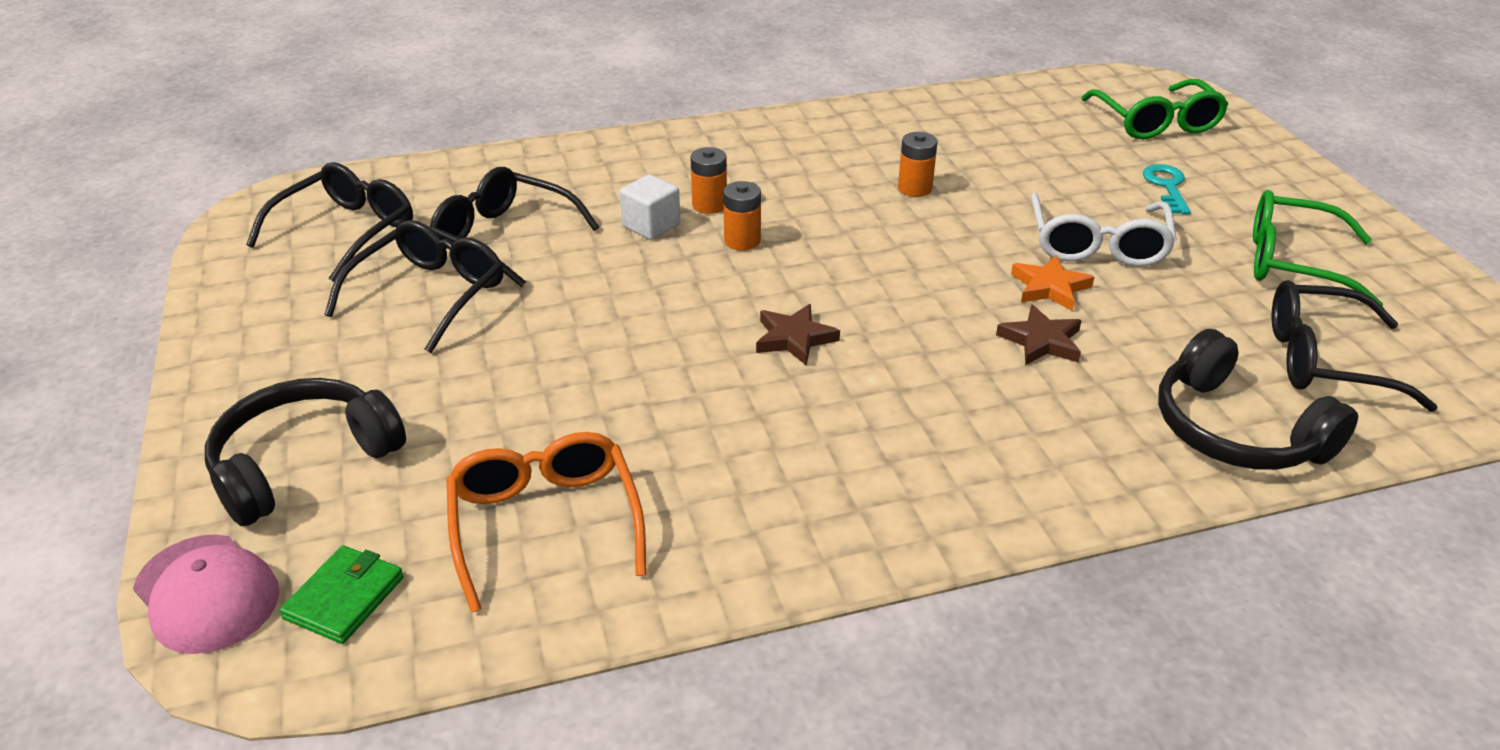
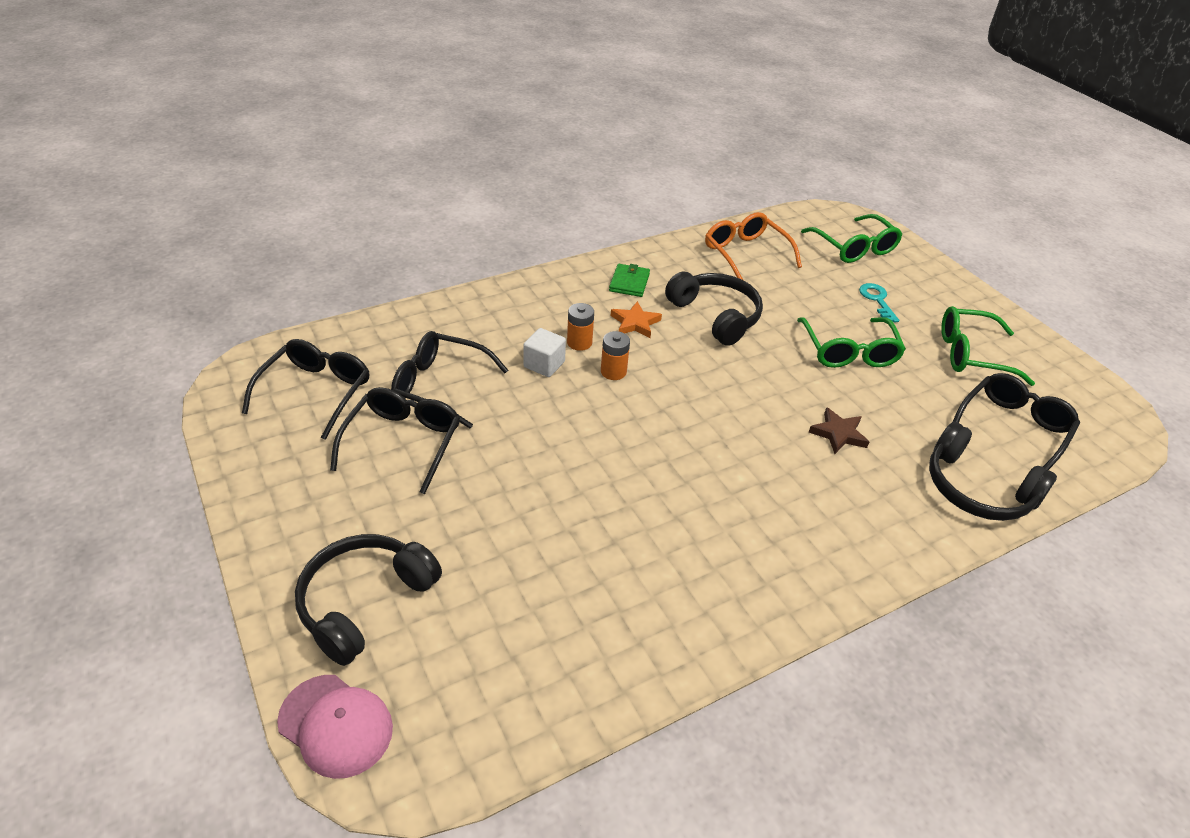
camera: 15 degrees left, 5 degrees up
green wallet [279,545,404,644] -> green wallet moved to [609,264,650,297]
orange glasses [446,432,646,613] -> orange glasses moved to [705,212,802,280]
brown star [756,304,840,366] -> none
orange battery [898,132,937,197] -> black headphones [665,271,763,346]
orange star [1011,255,1094,311] -> orange star moved to [611,301,662,338]
white glasses [1031,193,1177,267] -> green glasses [797,317,906,368]
black glasses [1271,280,1438,412] -> black glasses turned 135 degrees clockwise [953,373,1080,470]

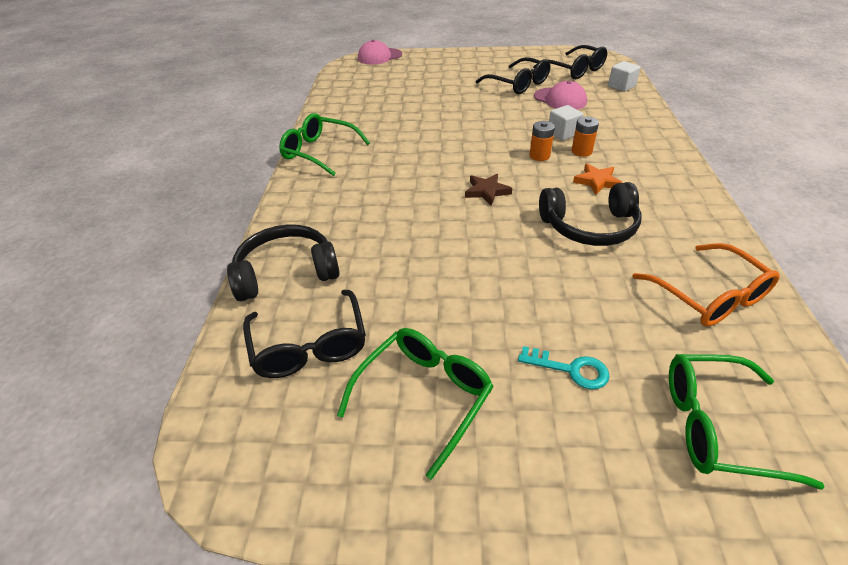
camera: 125 degrees right, 0 degrees up
black headphones [295,534,442,666] -> none
black glasses [391,331,508,429] -> pink cap [534,81,587,110]
green wallet [609,264,650,297] -> none
orange glasses [705,212,802,280] -> orange glasses turned 60 degrees clockwise [632,243,780,326]
green glasses [797,317,906,368] -> green glasses moved to [279,113,370,176]
brown star [809,407,869,454] -> brown star moved to [465,174,512,206]
none -> white cube [608,61,641,92]

